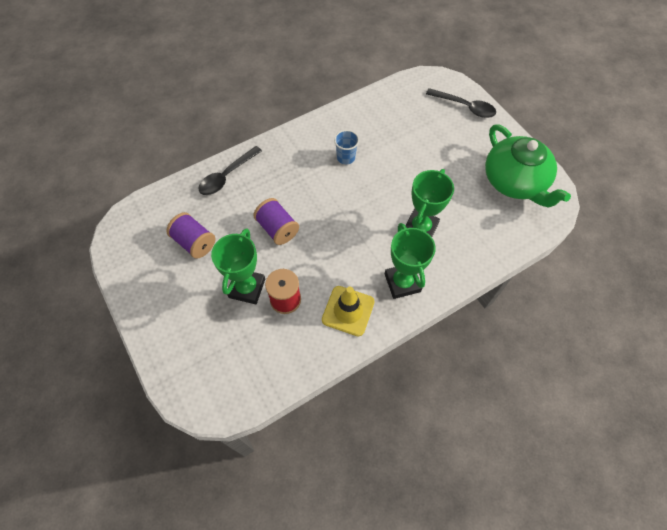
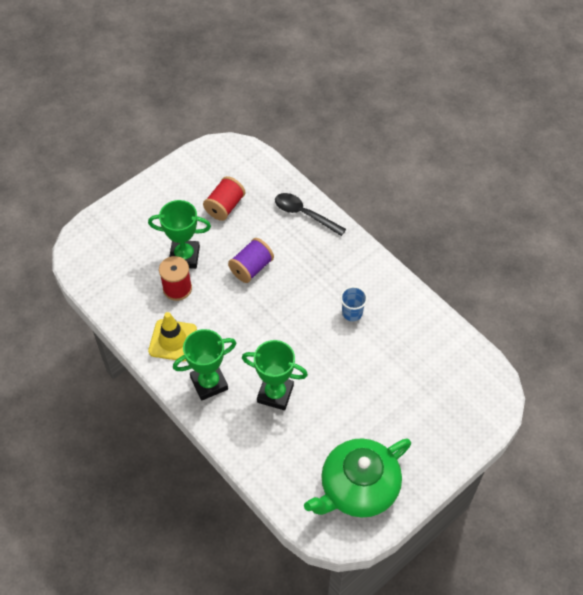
camera: 80 degrees right, 5 degrees down
purple spool [166,212,216,259] -> red spool [203,176,245,221]
black spoon [426,88,496,118] -> none

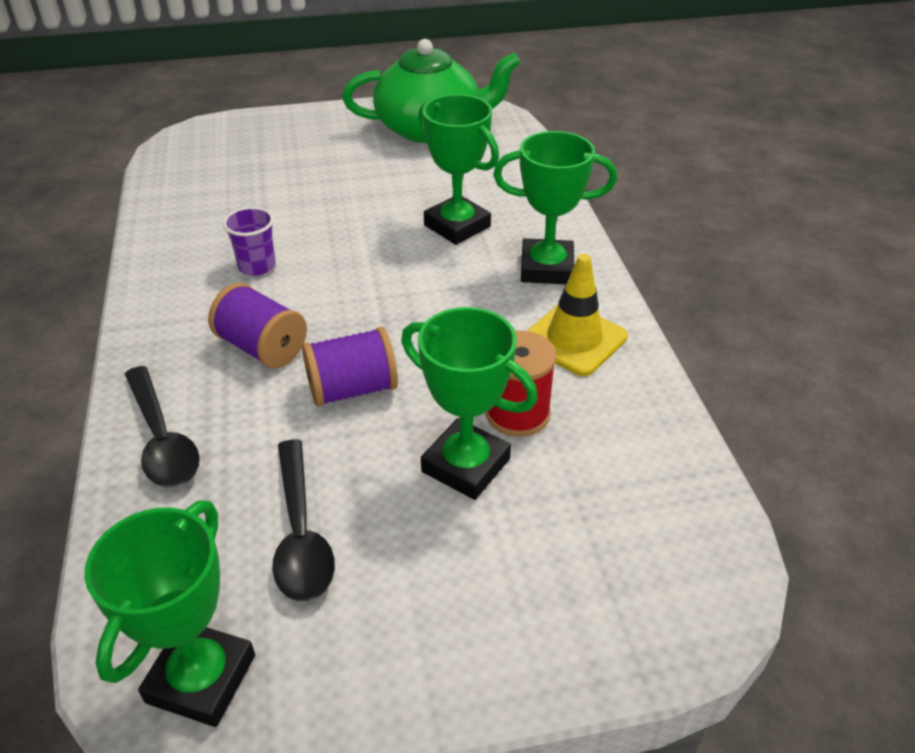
camera: 150 degrees left, 15 degrees down
red spool [203,176,245,221] -> black spoon [272,439,335,601]
blue cup [340,286,368,321] -> purple cup [223,207,276,276]
none -> green trophy [84,501,255,727]
none -> purple spool [208,283,307,369]

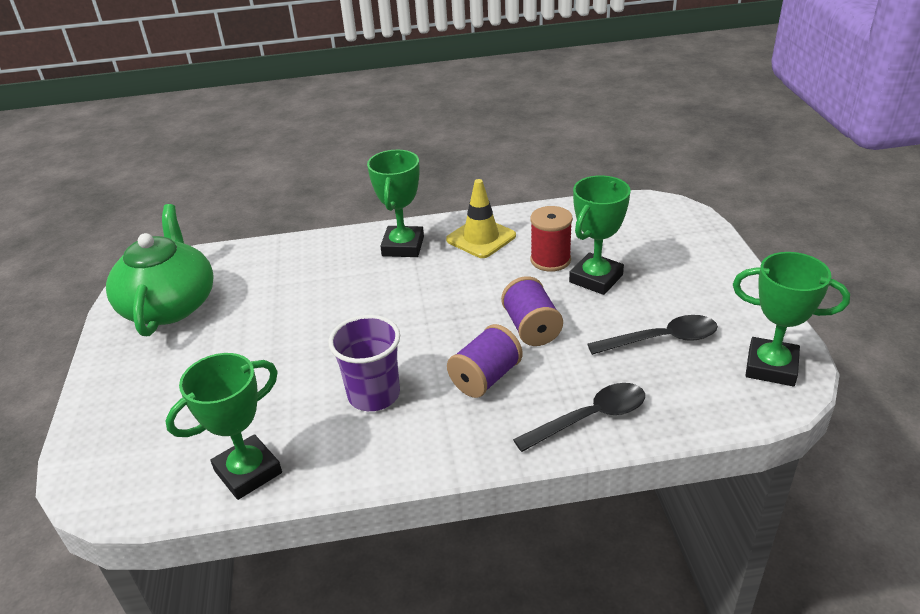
camera: 85 degrees left, 5 degrees down
purple cup [223,207,276,276] -> purple cup [328,315,400,411], size x1.56
green trophy [418,94,499,245] -> green trophy moved to [165,353,282,500]

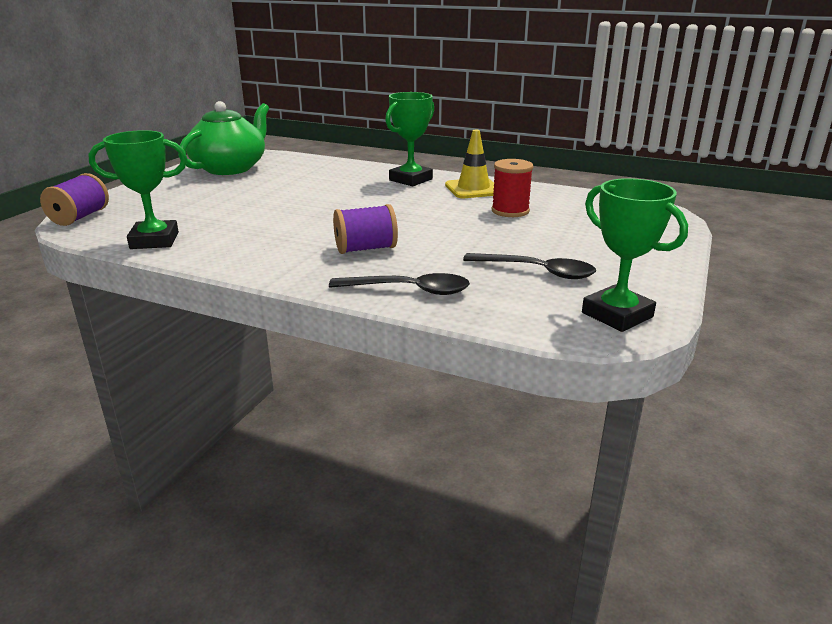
camera: 30 degrees right, 10 degrees down
purple cup [328,315,400,411] -> none
purple spool [501,276,563,346] -> purple spool moved to [40,173,109,226]
green trophy [569,175,631,295] -> none

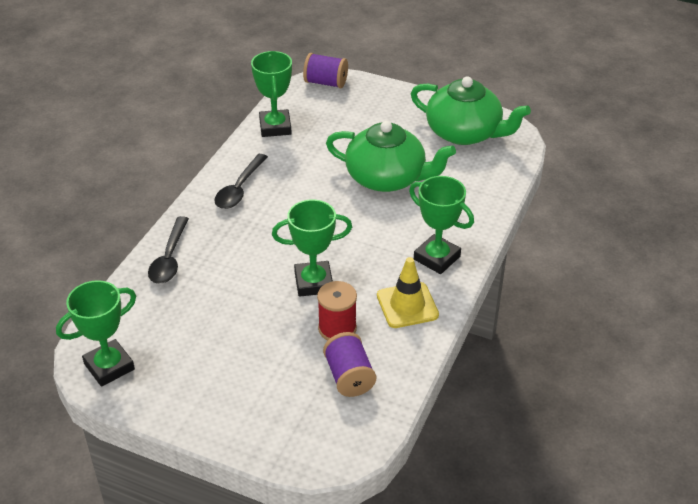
camera: 90 degrees right, 15 degrees up
purple spool [333,204,398,254] -> purple spool moved to [323,332,376,397]
black spoon [463,253,596,279] -> black spoon moved to [214,154,268,209]
none -> green trophy [272,199,352,297]
none -> green teapot [326,121,456,192]

